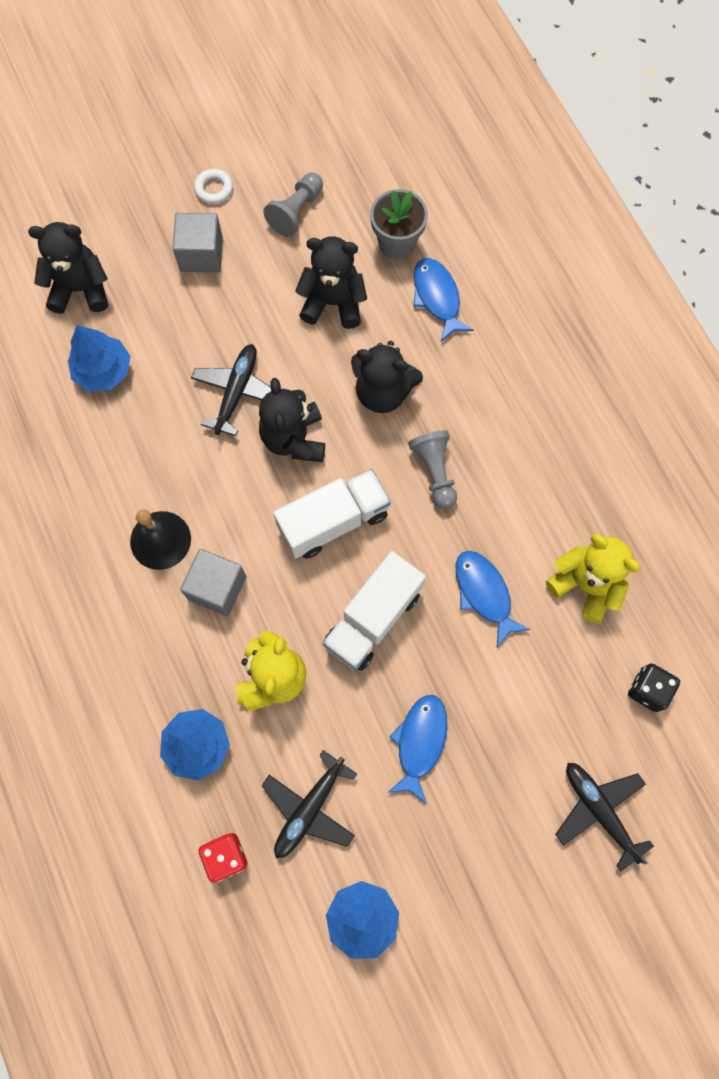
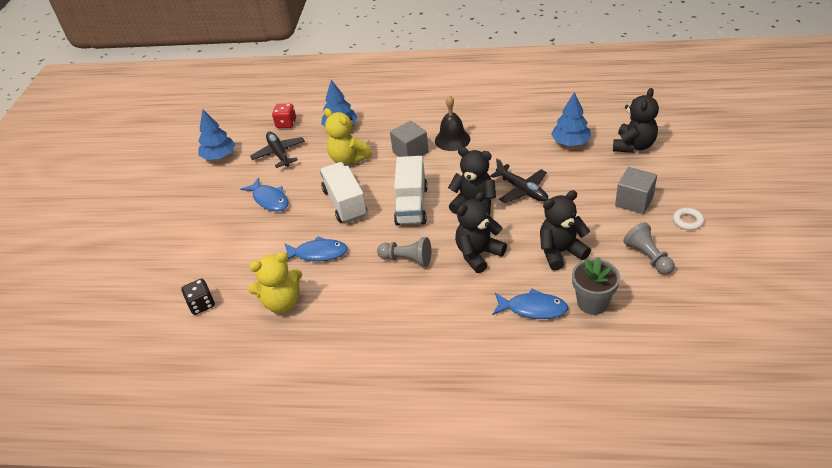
camera: 125 degrees right, 30 degrees down
black teddy bear [295,236,367,329] -> black teddy bear turned 150 degrees counterclockwise [540,190,591,271]
black plane [555,763,654,871] -> none

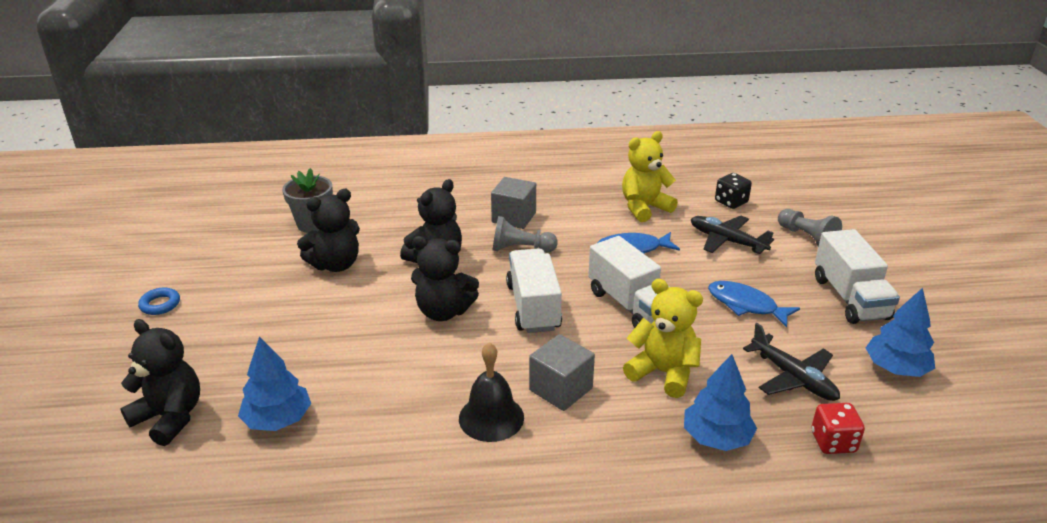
camera: 165 degrees right, 10 degrees down
black plane [490,159,548,203] -> black plane moved to [691,216,774,254]
blue fish [492,288,568,319] -> none
black teddy bear [613,88,659,153] -> black teddy bear turned 105 degrees clockwise [120,319,200,446]
grey cube [615,167,657,214] -> grey cube moved to [491,177,536,229]
grey pawn [623,223,675,275] -> grey pawn moved to [778,209,842,247]
white ring [673,208,704,230] -> blue ring [138,288,180,315]
none -> white truck [815,229,900,324]

